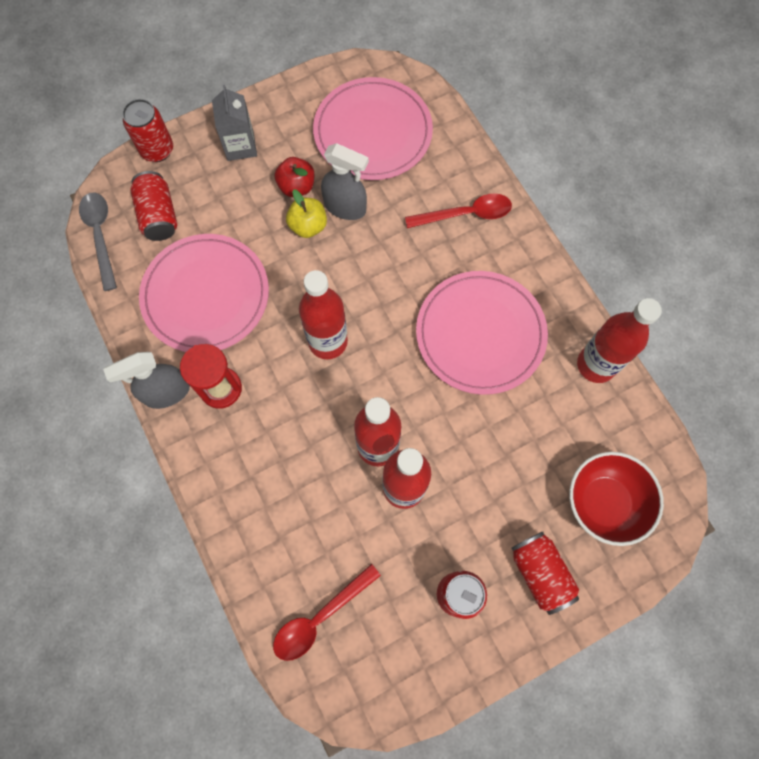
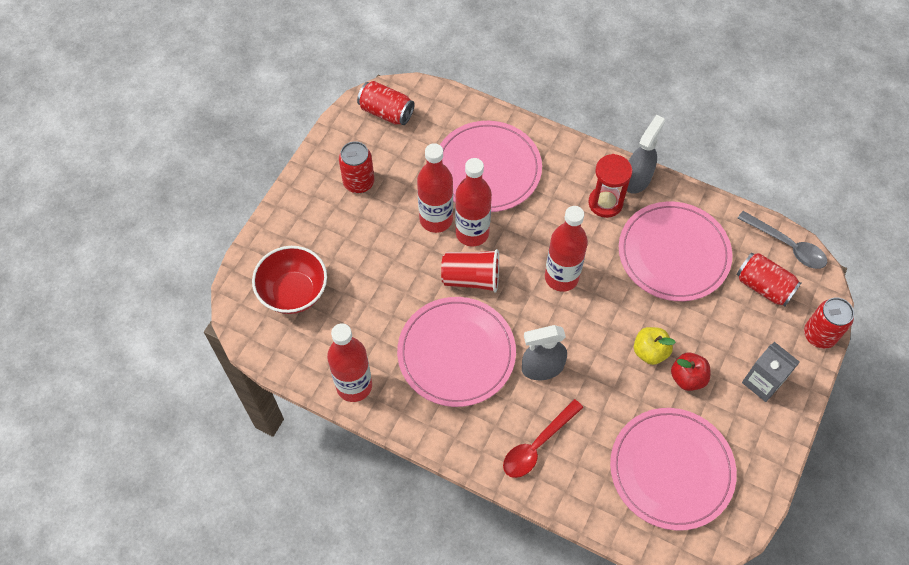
camera: 145 degrees right, 10 degrees down
red spoon [273,564,381,661] -> none
grey spray bottle [321,143,369,220] -> grey spray bottle moved to [522,325,567,380]
red can [511,532,579,615] -> red can moved to [357,81,414,125]
none -> pink plate [440,121,542,212]
none -> red cup [441,249,499,293]

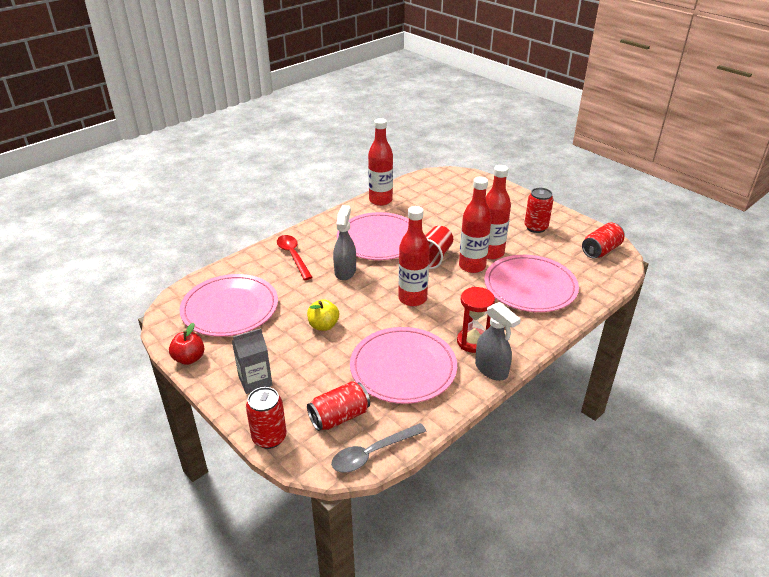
camera: 110 degrees right, 25 degrees down
red bowl [252,246,327,314] -> none
red apple [671,353,710,391] -> red apple moved to [169,323,205,365]

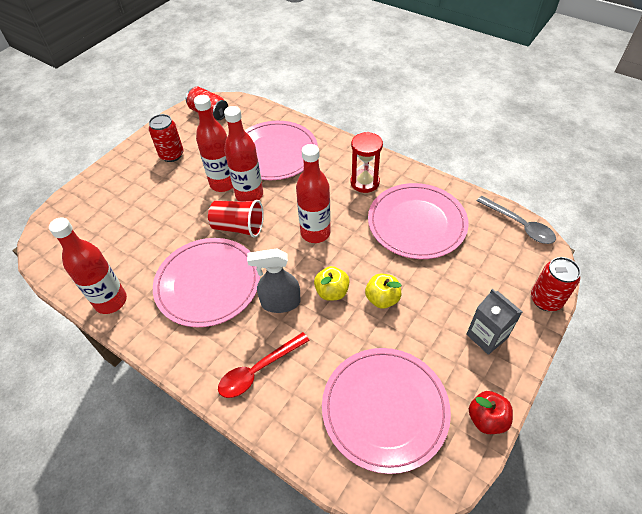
camera: 100 degrees left, 15 degrees up
red can [307,381,370,431] -> none
grey spray bottle [475,302,521,381] -> none
none -> yellow apple [314,266,350,301]

